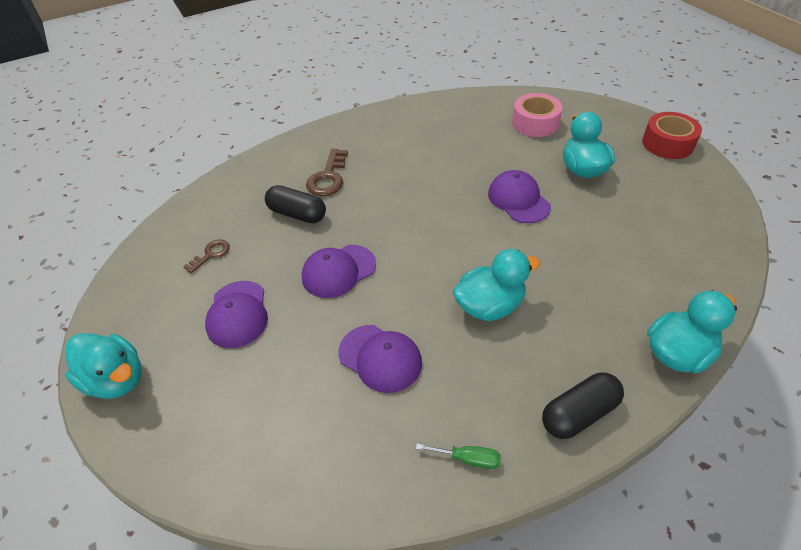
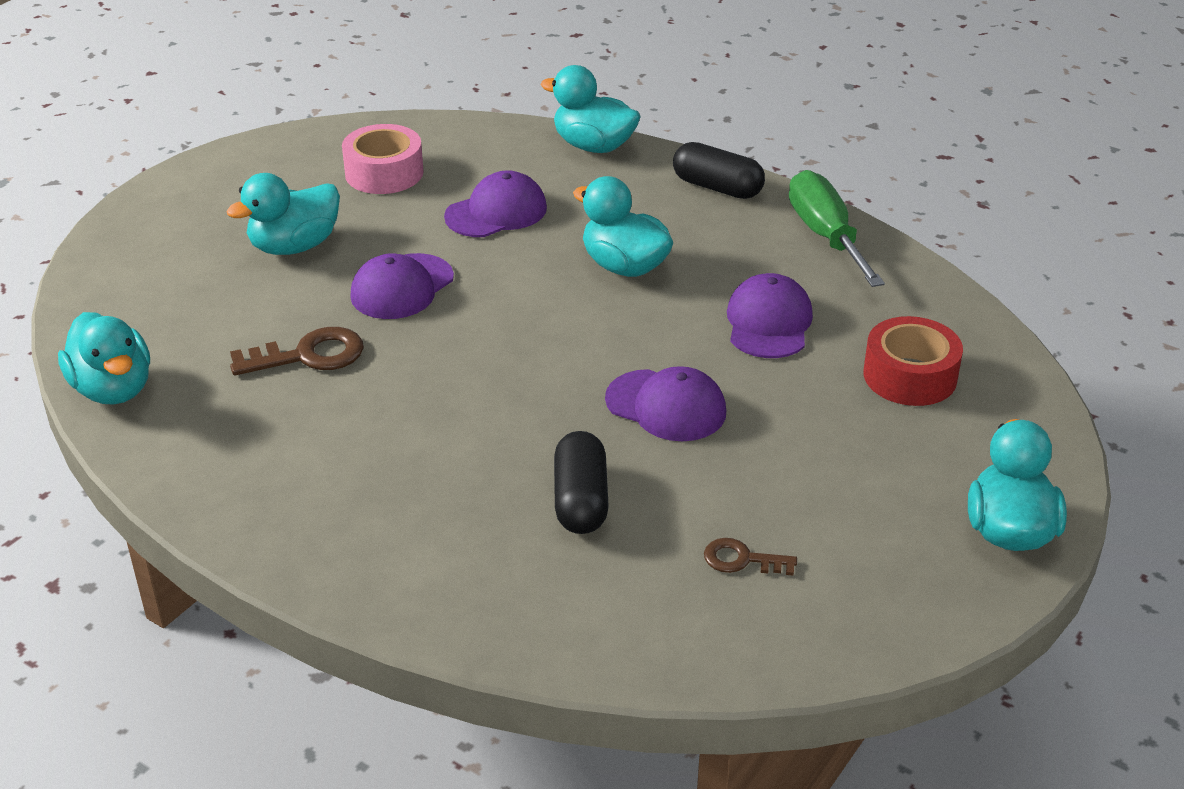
camera: 120 degrees left, 10 degrees down
purple cap [205,281,268,348] -> purple cap moved to [444,170,547,237]
brown key [306,149,348,196] -> brown key moved to [230,327,364,376]
green screwdriver [416,444,501,469] -> green screwdriver [789,170,885,287], size x2.14
pink tape [512,93,563,137] -> pink tape moved to [342,124,424,194]
red tape [642,112,702,159] -> red tape moved to [863,316,963,406]
none -> turquoise duck [58,312,150,404]

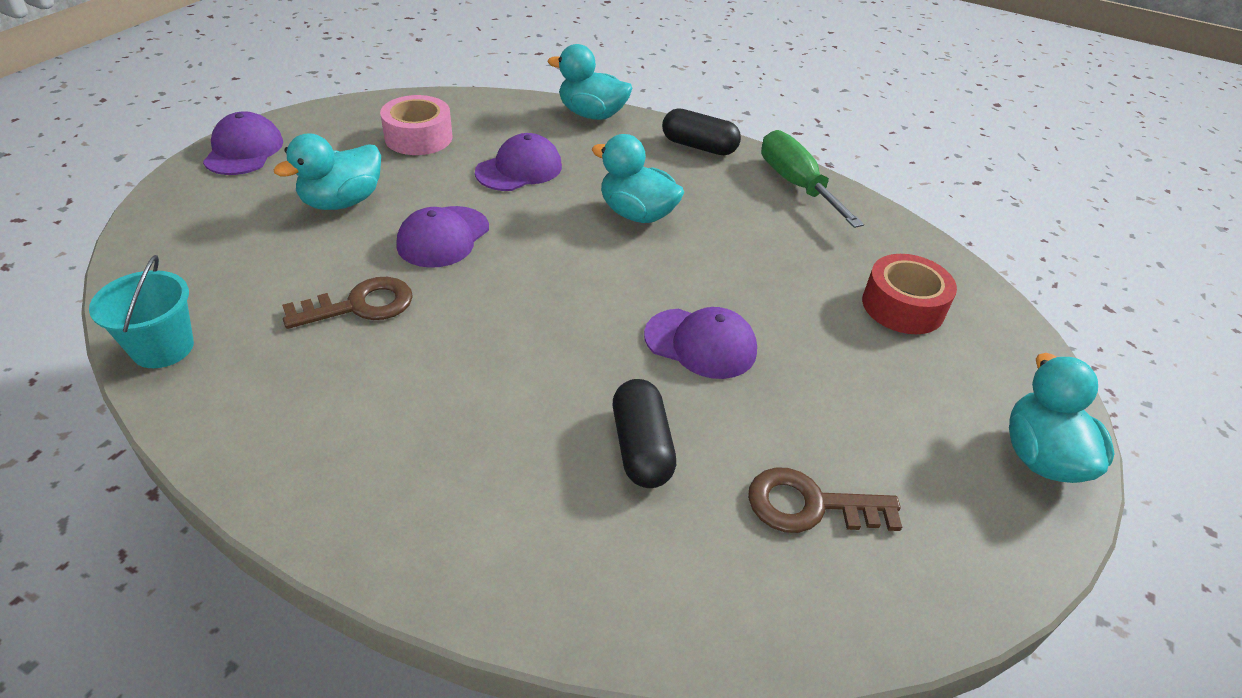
camera: 10 degrees left, 5 degrees up
turquoise duck [58,312,150,404] -> turquoise bucket [89,255,194,368]
brown key [704,538,797,576] -> brown key [748,467,902,533], size x1.66
purple cap [727,273,813,358] -> purple cap moved to [203,111,283,175]

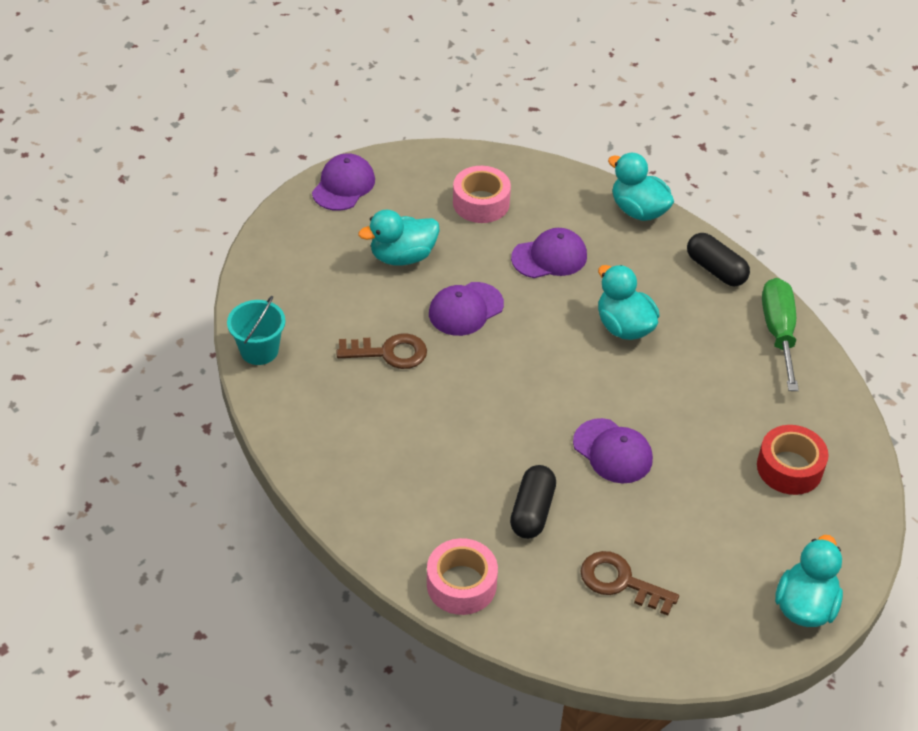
camera: 25 degrees right, 5 degrees up
none -> pink tape [427,538,498,615]

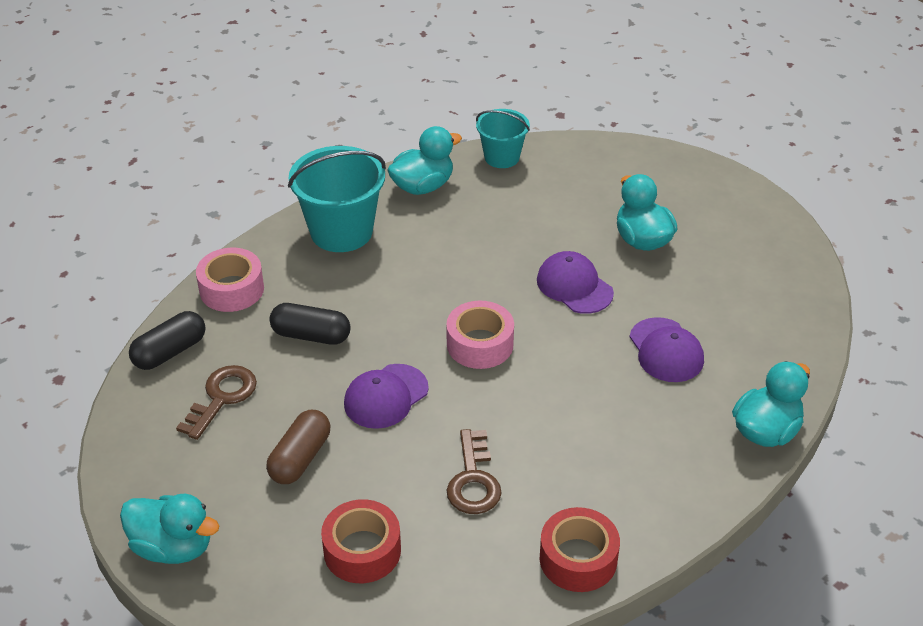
camera: 90 degrees right, 5 degrees down
purple cap [312,153,375,211] -> none
brown key [337,333,427,369] -> brown key moved to [447,429,502,514]
pink tape [453,166,511,223] -> pink tape moved to [446,301,514,369]
turquoise duck [598,265,660,340] -> turquoise duck moved to [387,126,462,195]
black capsule [687,233,750,286] -> black capsule moved to [129,311,206,370]
green screwdriver [762,278,799,391] -> red tape [540,507,620,592]
none -> brown capsule [266,410,330,484]
none -> turquoise bucket [288,146,386,252]

